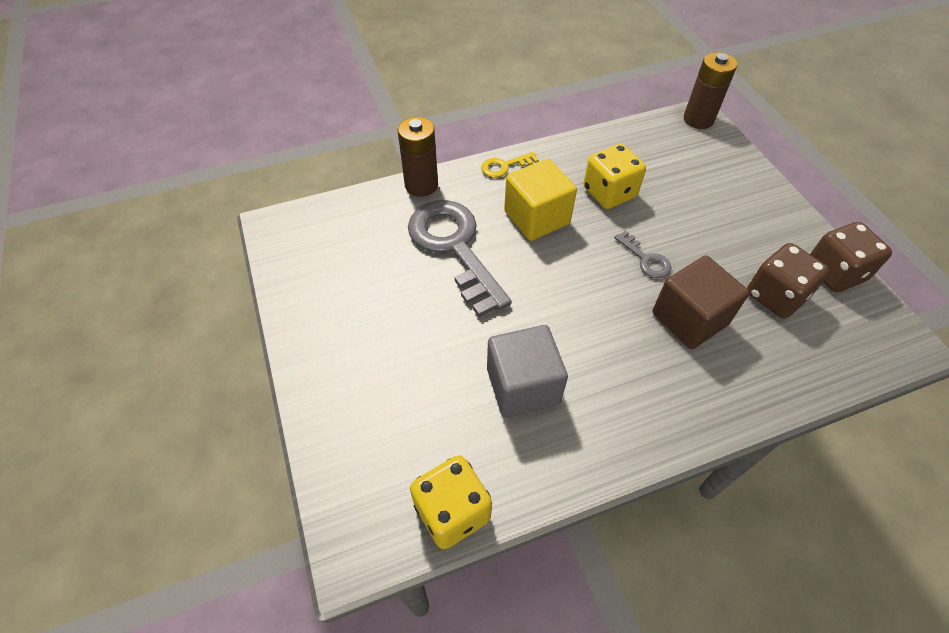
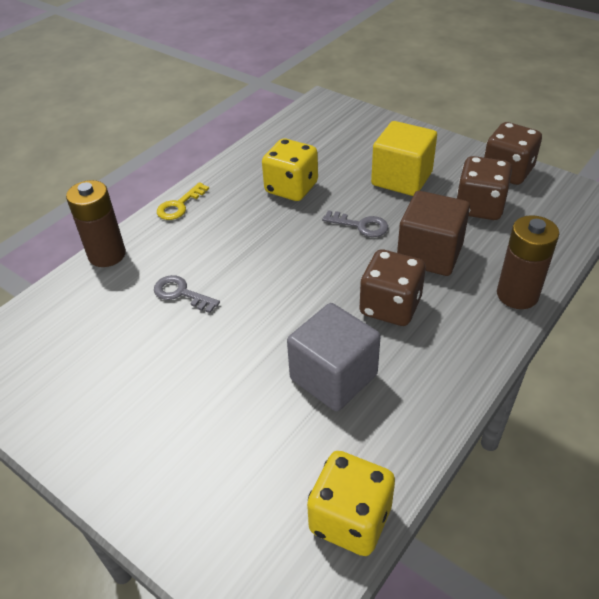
camera: 30 degrees left, 10 degrees down
grey key [408,200,512,317] -> grey key [154,275,220,313], size x0.44
yellow cube [504,159,577,241] -> yellow cube moved to [371,121,437,196]
brown battery [684,52,737,129] -> brown battery moved to [497,215,559,309]
none -> brown dice [359,249,425,326]

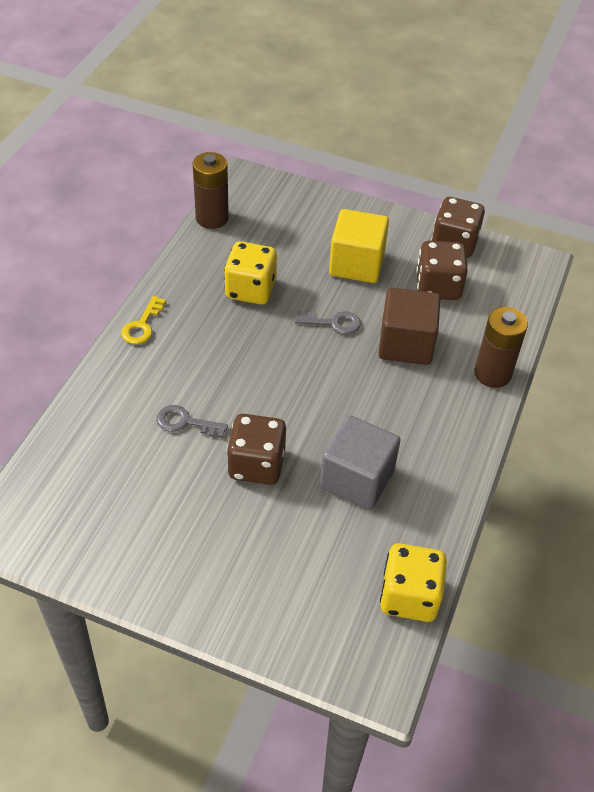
camera: 20 degrees left, 5 degrees up
brown battery [66,180,126,267] -> brown battery moved to [193,152,229,229]
brown dice [359,249,425,326] -> brown dice moved to [227,414,286,485]

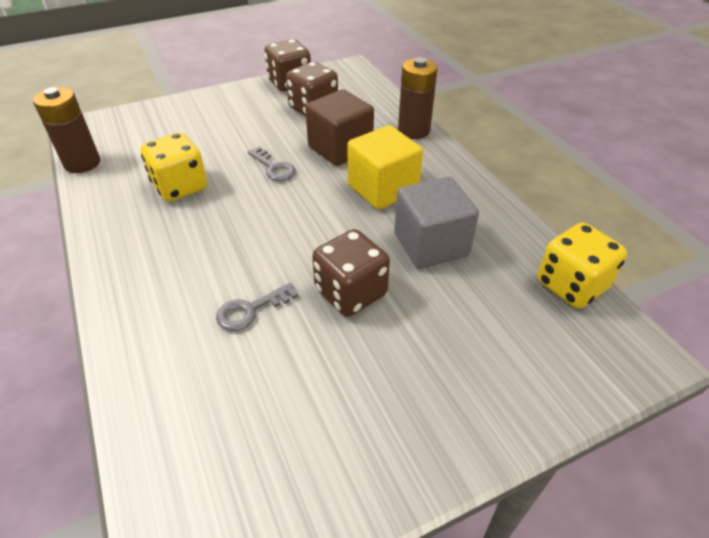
camera: 45 degrees left, 5 degrees down
yellow key [121,296,166,344] -> none
grey key [295,311,361,334] -> grey key turned 90 degrees clockwise [248,147,296,181]
yellow cube [329,209,389,283] -> yellow cube moved to [347,125,423,210]

